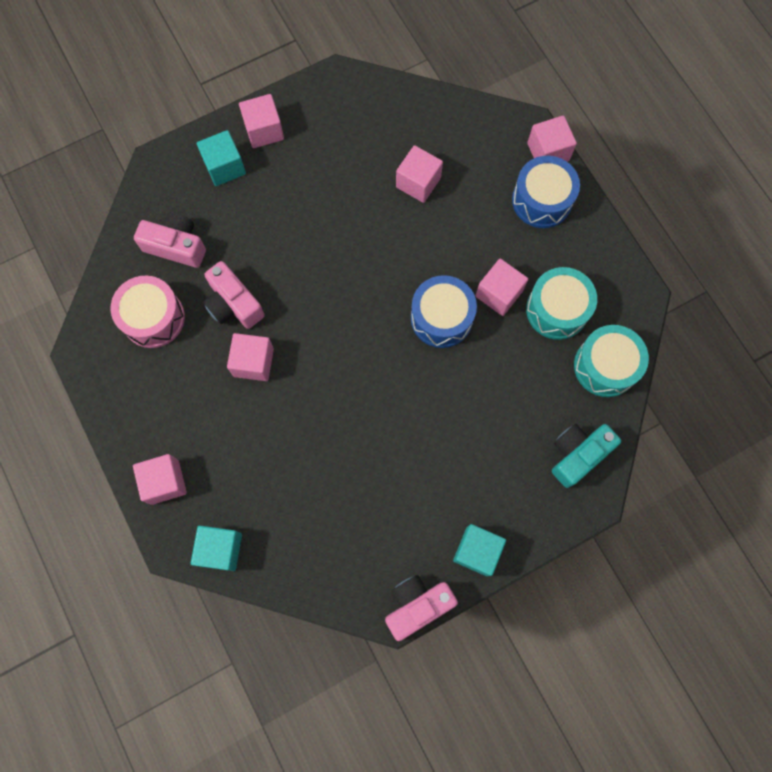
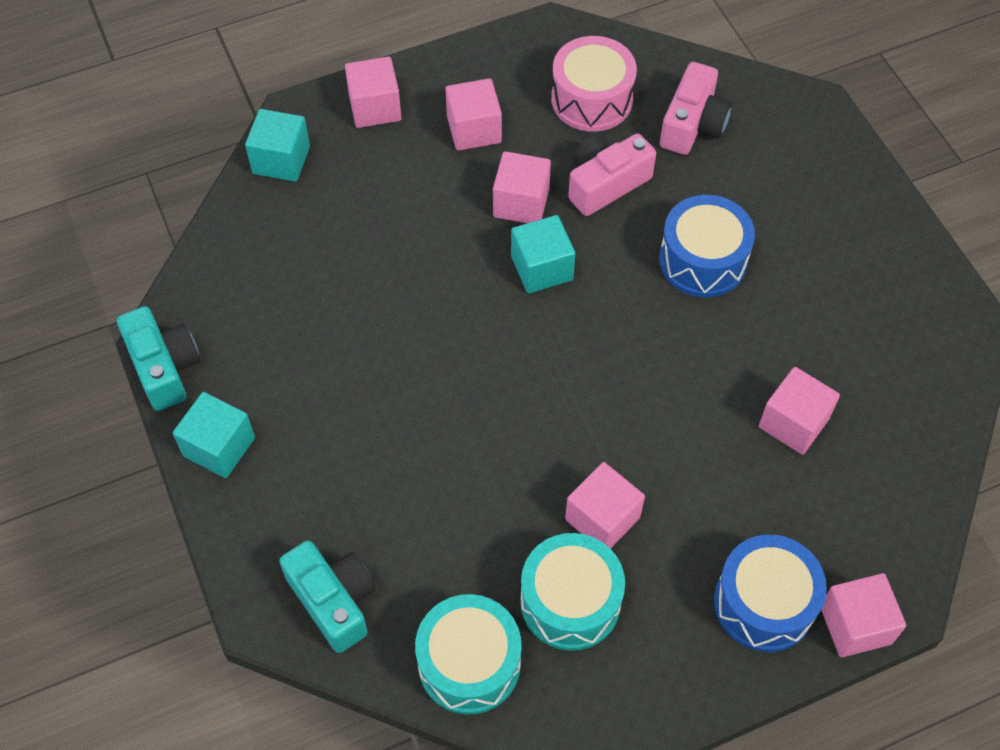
camera: 95 degrees right, 15 degrees down
turquoise cube [197,130,246,186] -> turquoise cube moved to [511,215,576,293]
pink cube [239,94,284,148] -> pink cube moved to [446,78,502,151]
pink camera [385,575,458,641] -> turquoise camera [117,306,200,411]
blue drum [411,275,477,348] -> blue drum moved to [659,195,755,297]

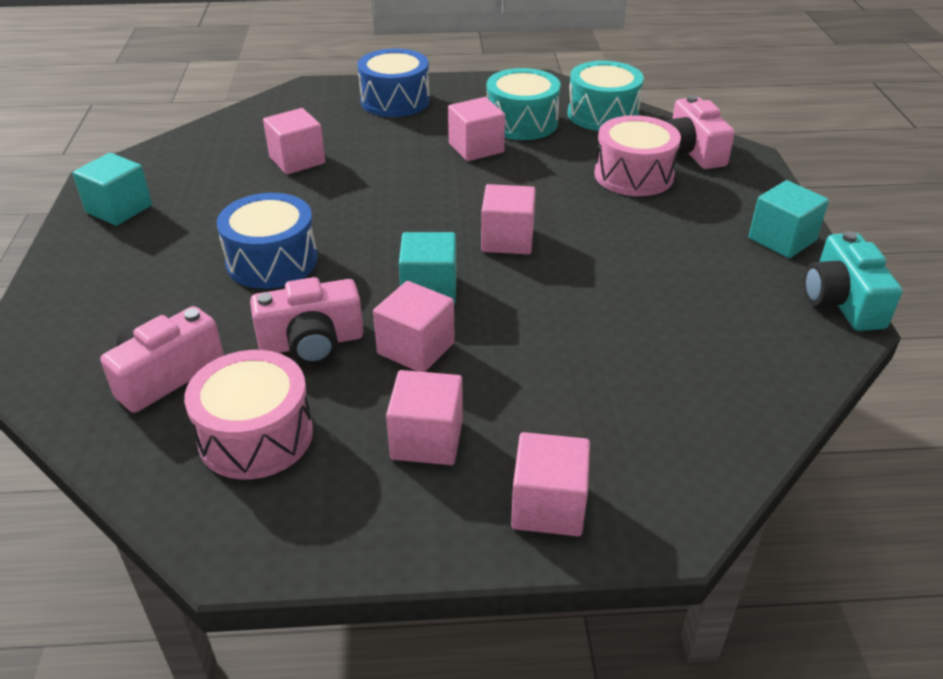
camera: 160 degrees left, 20 degrees down
turquoise cube [245,109,310,182] -> turquoise cube moved to [73,153,152,226]
turquoise camera [279,540,375,653] -> pink camera [665,95,735,169]
pink cube [821,573,906,657] -> pink cube moved to [481,184,536,255]
none -> pink drum [594,115,681,196]

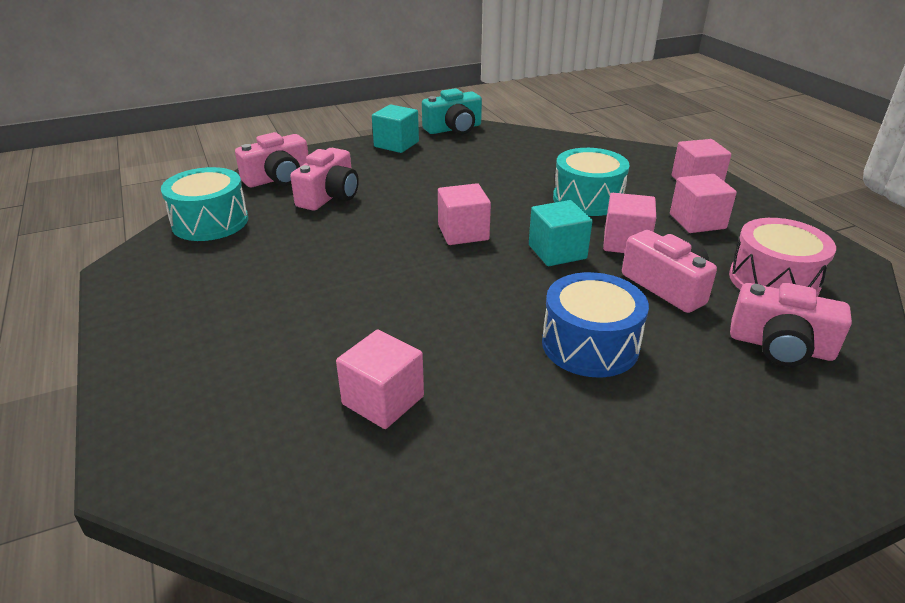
camera: 110 degrees left, 5 degrees down
turquoise cube [73,153,152,226] -> none
blue drum [357,49,430,117] -> none
pink cube [448,97,505,161] -> none
turquoise drum [487,68,561,140] -> turquoise drum moved to [553,148,630,216]
pink drum [594,115,681,196] -> pink camera [290,148,359,211]

